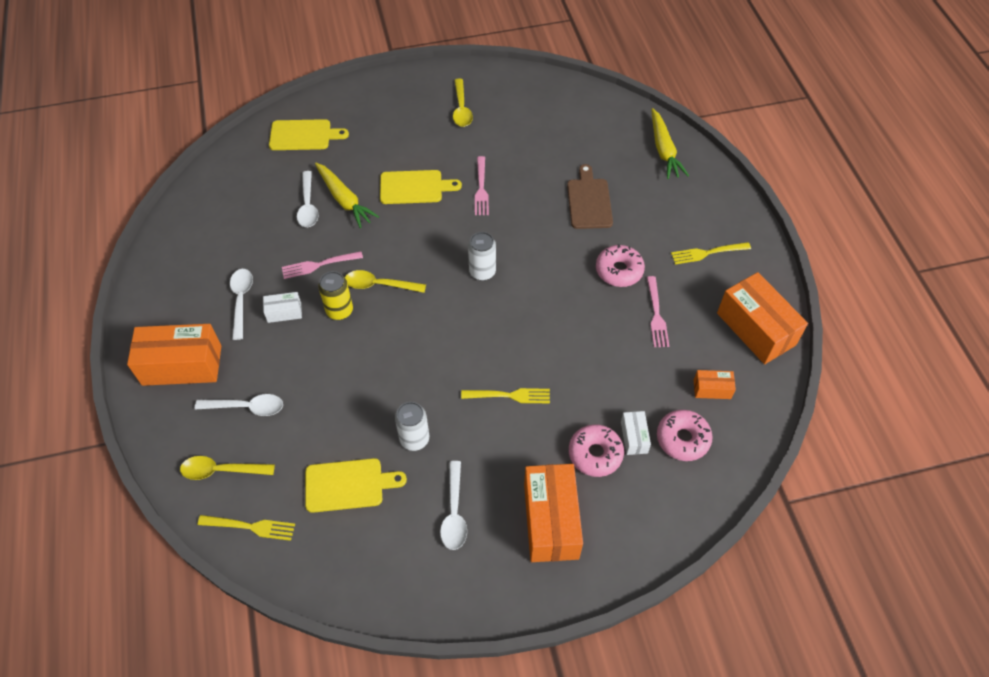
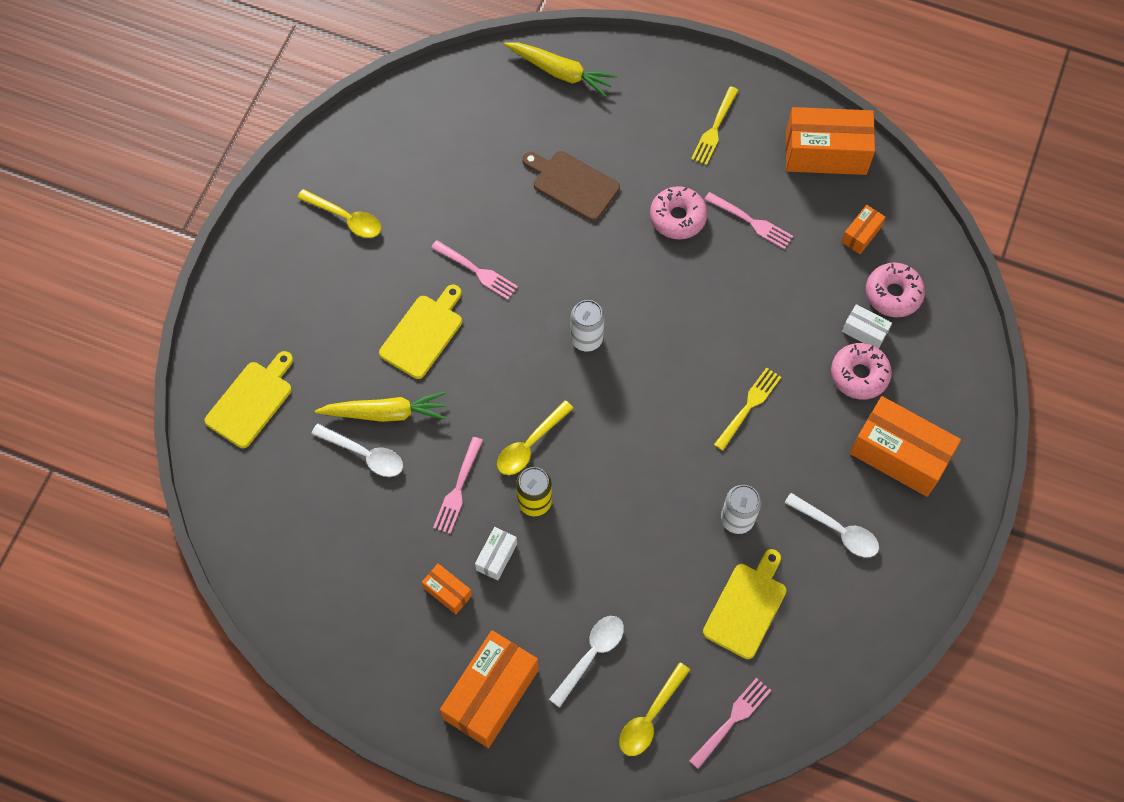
camera: 55 degrees left, 10 degrees up
yellow fork [198,515,295,541] -> pink fork [689,678,771,769]
white spoon [230,269,253,340] -> orange box [422,563,472,614]

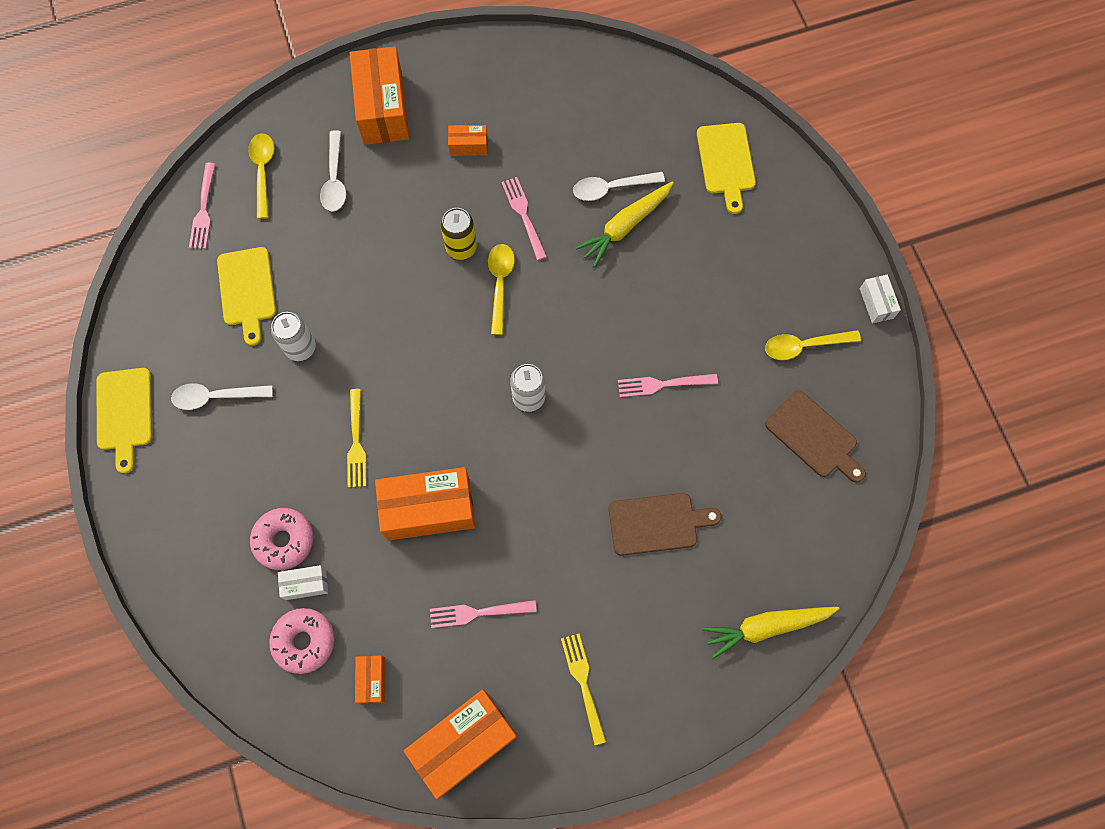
camera: 140 degrees right, 5 degrees up
yellow cutting board [379,285,462,379] -> yellow cutting board moved to [97,368,152,473]
white box [475,527,517,581] -> white box moved to [860,275,901,324]
pink donut [650,186,707,239] -> none
orange box [850,396,961,497] -> orange box moved to [375,467,476,541]
none -> brown cutting board [765,390,866,483]

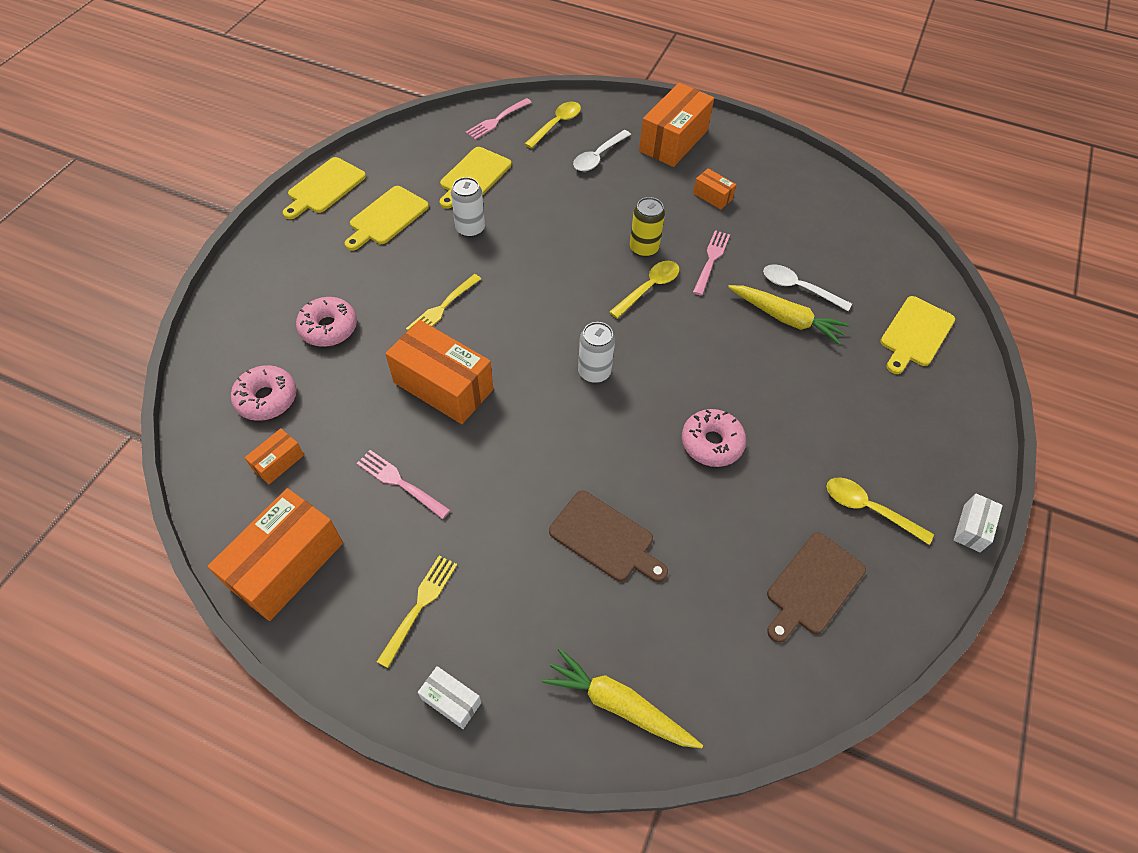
camera: 40 degrees right, 15 degrees down
white spoon [171,383,273,410] -> yellow cutting board [345,186,429,251]
white box [278,565,328,600] -> white box moved to [418,666,481,729]
orange box [404,690,518,799] -> orange box turned 60 degrees counterclockwise [208,488,343,621]
yellow carrot [576,181,674,267] -> yellow carrot turned 150 degrees counterclockwise [728,285,849,345]
pink fork [618,374,718,397] -> pink donut [682,409,746,467]
brown cutting board [765,390,866,483] -> brown cutting board turned 45 degrees clockwise [767,532,866,643]

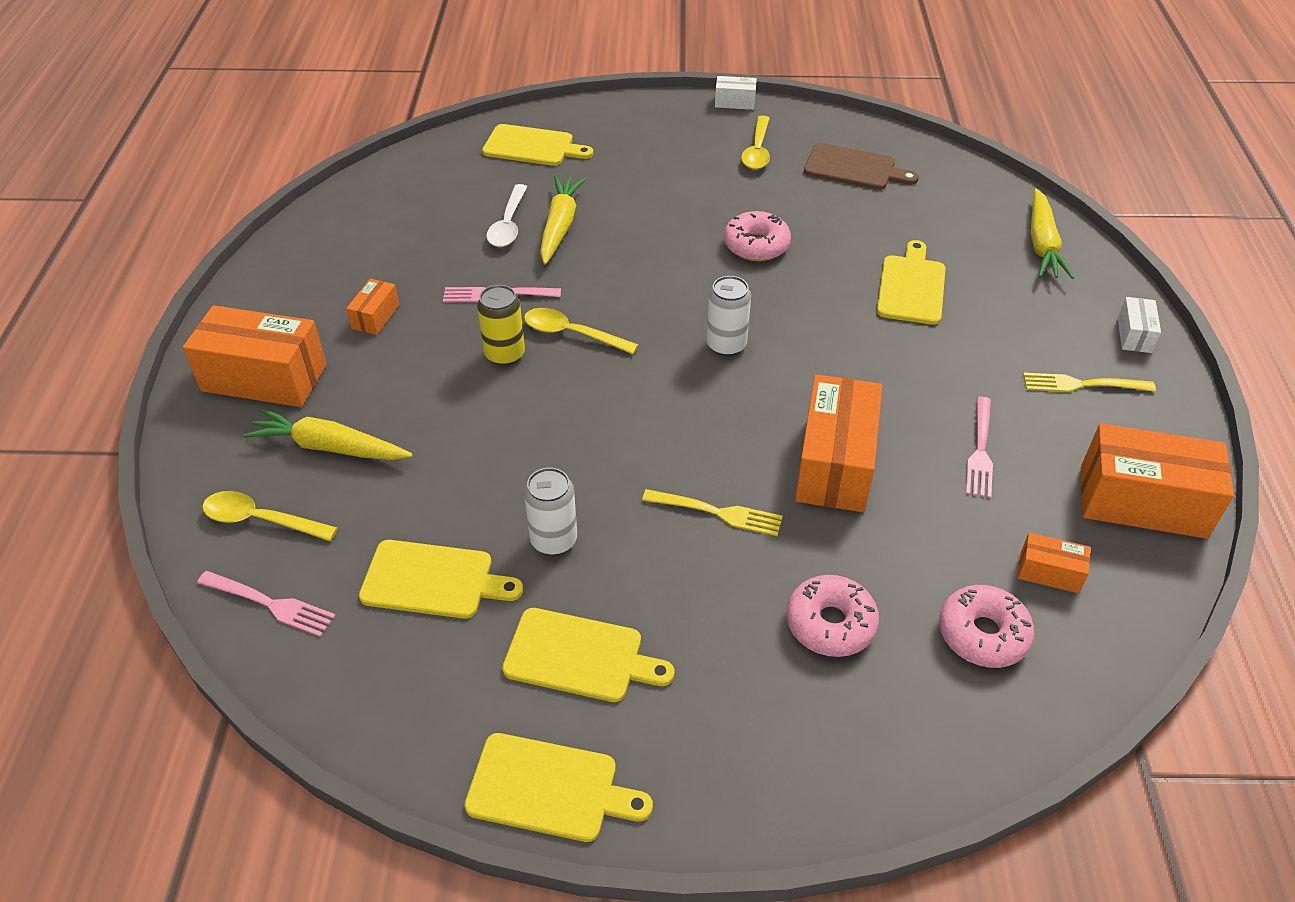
camera: 110 degrees left, 10 degrees down
brown cutting board [549,491,668,582] -> yellow cutting board [877,240,946,325]
white spoon [573,130,631,171] -> yellow carrot [243,409,413,460]

